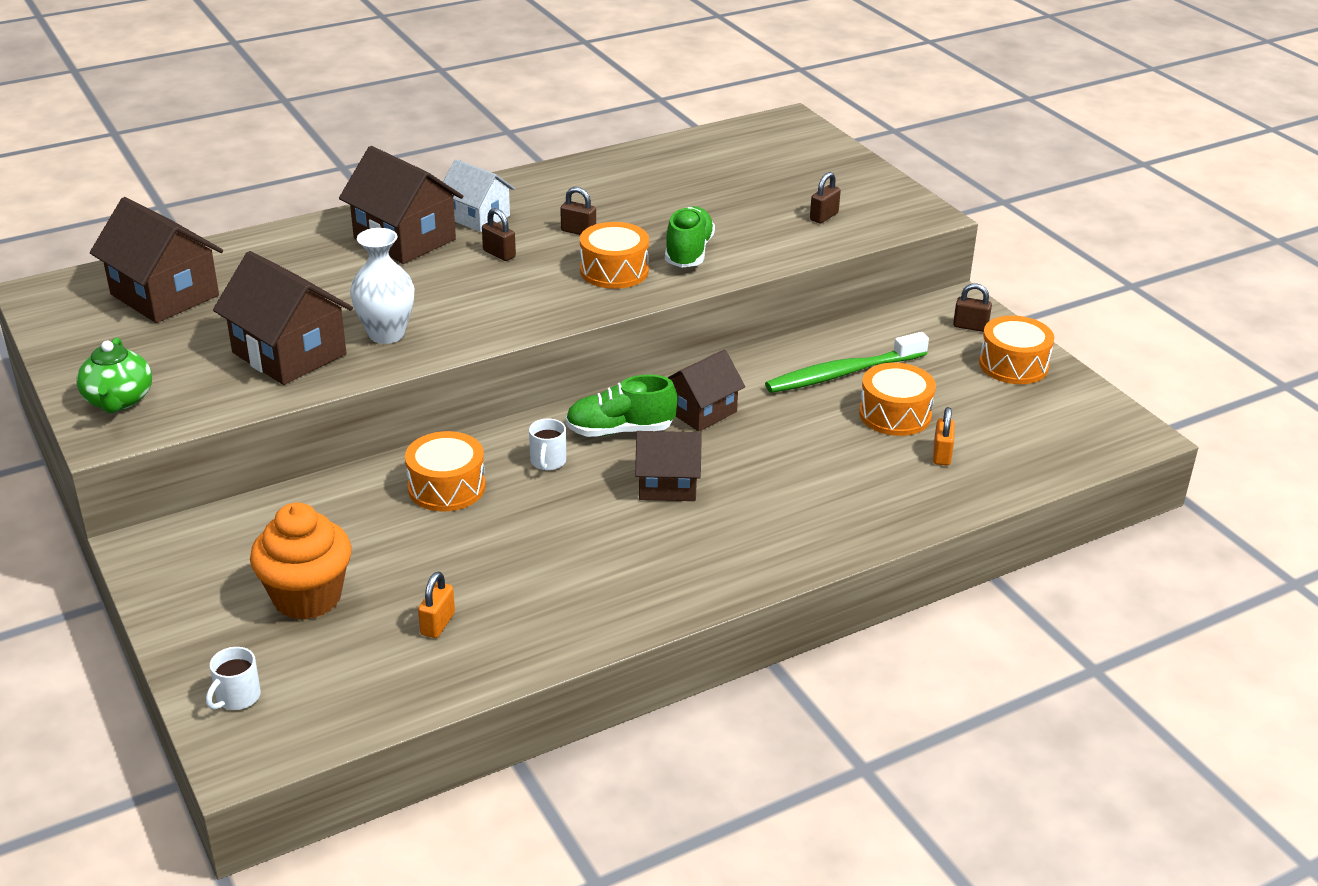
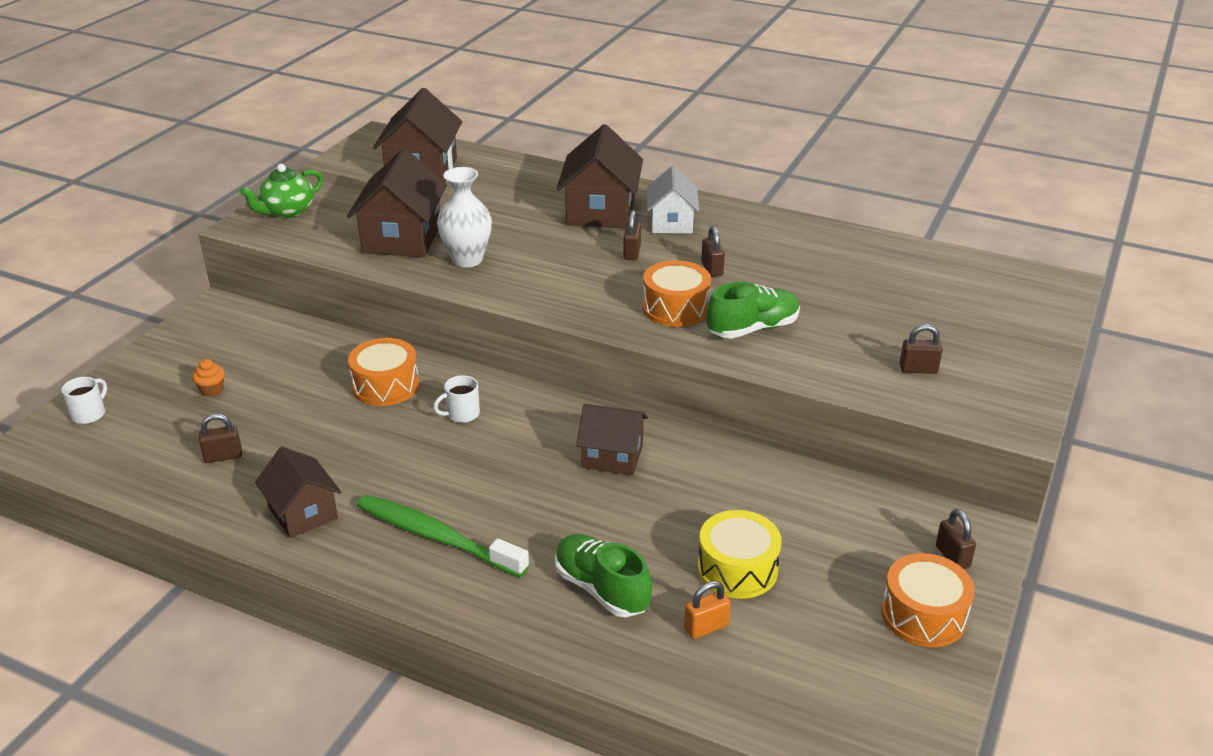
camera: 55 degrees right, 0 degrees up
white mug [206,647,261,710] -> white mug turned 120 degrees clockwise [62,377,107,424]
orange cupcake [250,502,352,620] -> orange cupcake [192,359,225,397], size x0.41
orange padlock [418,572,455,638] -> brown padlock [199,414,242,463]
green shoe [565,375,678,437] -> green shoe moved to [555,534,652,617]
brown house [635,431,702,501] -> brown house moved to [255,447,341,538]
green toothbrush [765,332,929,393] -> green toothbrush moved to [357,495,529,577]
orange drum [859,363,936,436] -> yellow drum [698,510,781,599]

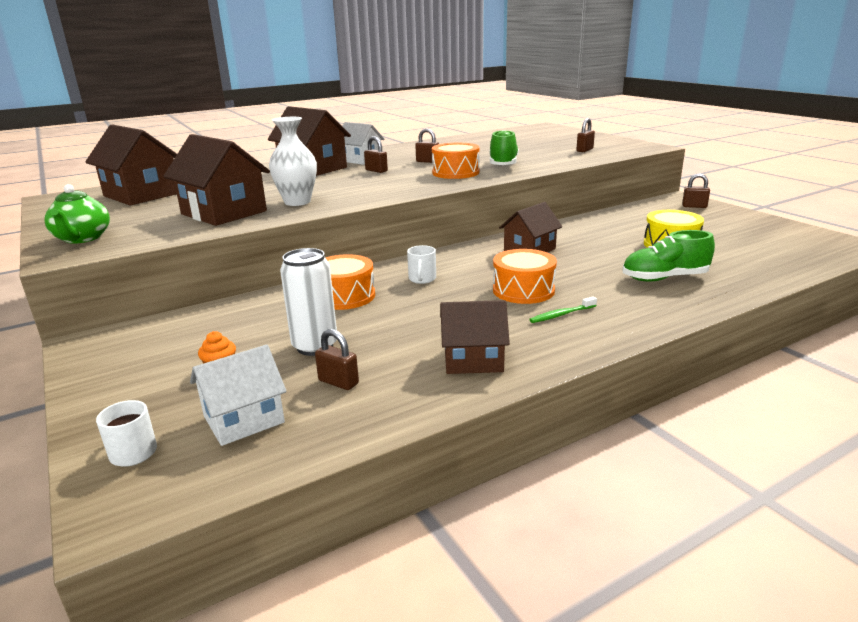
camera: 55 degrees left, 10 degrees down
brown padlock [199,414,242,463] -> brown padlock turned 75 degrees counterclockwise [315,329,359,390]
green toothbrush [357,495,529,577] -> green toothbrush [529,296,597,323], size x0.45
orange padlock [684,581,731,639] -> none
orange drum [881,553,975,647] -> orange drum moved to [493,249,557,304]
none -> white house [190,345,287,446]
none -> white can [280,248,337,356]

